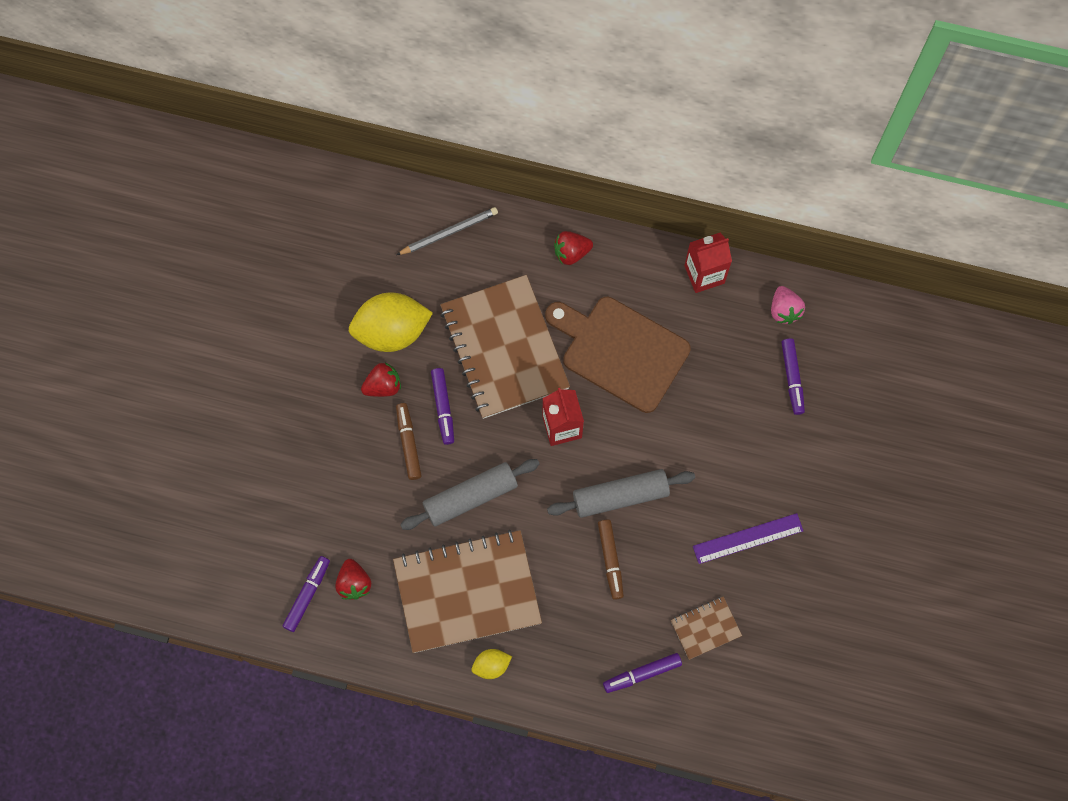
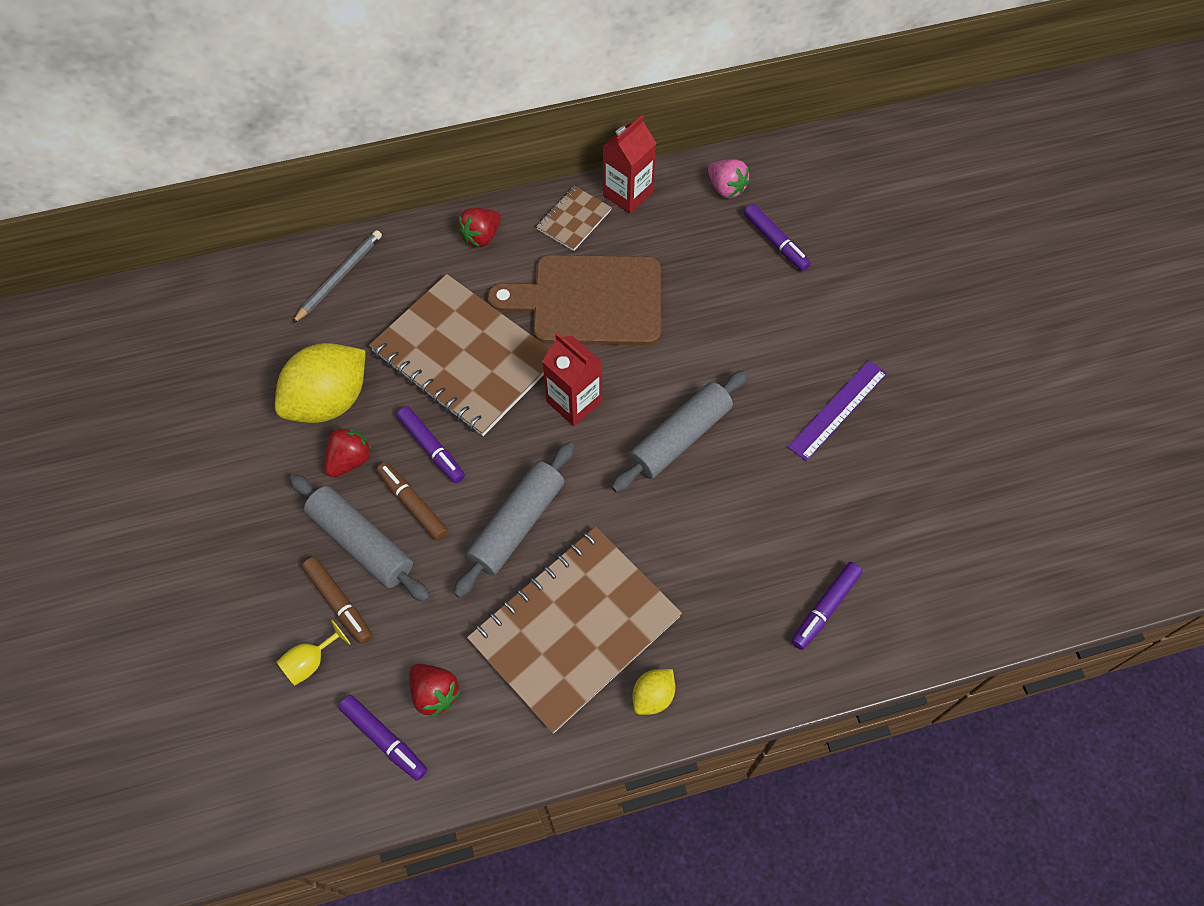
camera: 30 degrees left, 10 degrees down
purple marker [282,556,330,632] -> purple marker turned 135 degrees clockwise [339,695,427,781]
brown marker [598,520,624,600] -> brown marker moved to [302,557,372,644]
brown notebook [671,597,742,660] -> brown notebook moved to [536,186,612,251]
none -> yellow goblet [277,620,351,686]
none -> grey rolling pin [289,474,430,602]

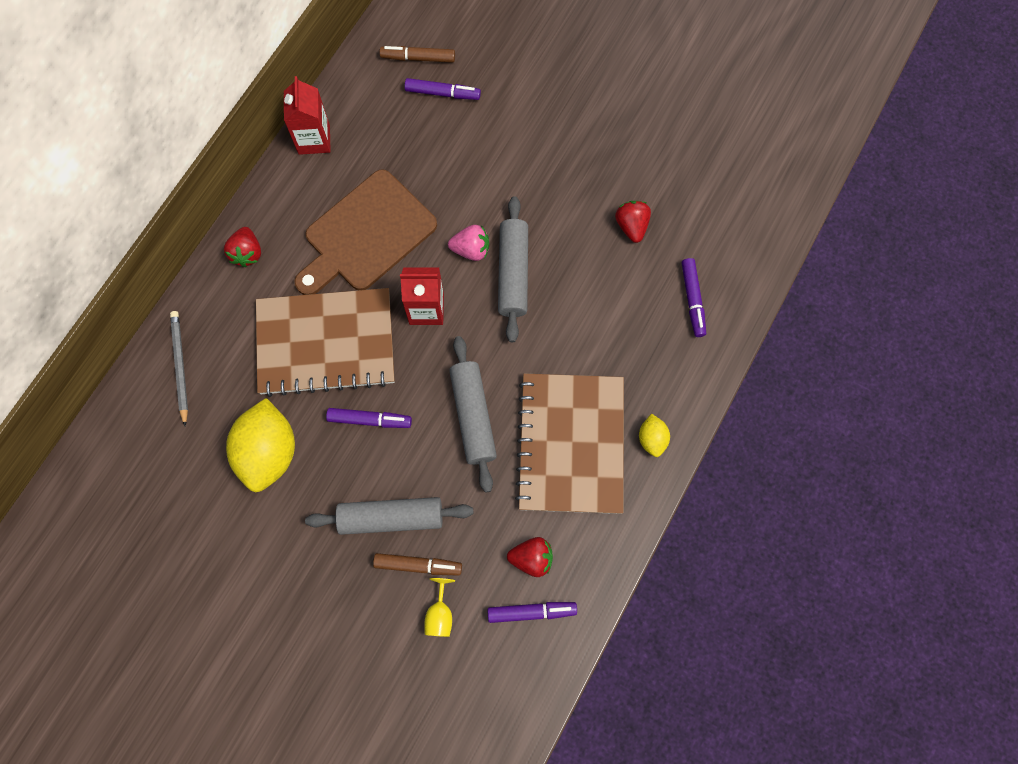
camera: 45 degrees left, 10 degrees up
red strawberry [325,427,372,477] -> red strawberry moved to [615,201,651,243]
brown marker [376,462,448,541] -> brown marker moved to [379,46,455,63]
brown notebook [536,186,612,251] -> none
pink strawberry [708,159,750,198] -> pink strawberry moved to [448,225,489,261]
purple ruler [788,360,887,461] -> none

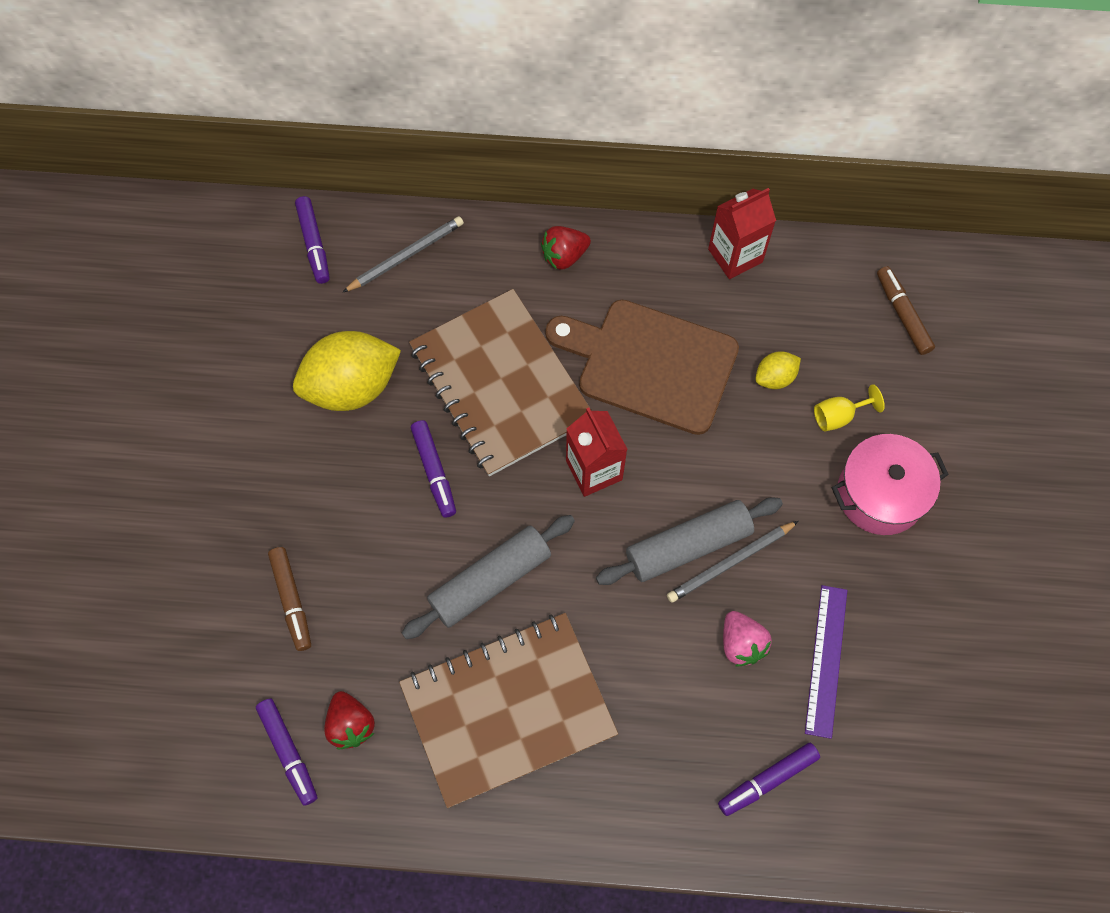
camera: 65 degrees right, 5 degrees down
grey rolling pin [305,497,473,535] -> none
purple marker [404,78,481,100] -> purple marker moved to [295,196,330,284]
yellow goblet [424,578,455,637] -> yellow goblet moved to [814,384,885,431]
pink strawberry [448,225,489,261] -> pink strawberry moved to [723,611,772,666]
red strawberry [615,201,651,243] -> purple ruler [805,585,847,739]
yellow lemon [639,414,670,457] -> yellow lemon moved to [755,351,801,389]
none -> grey pencil [667,521,799,603]
none -> pink pot [832,434,949,535]

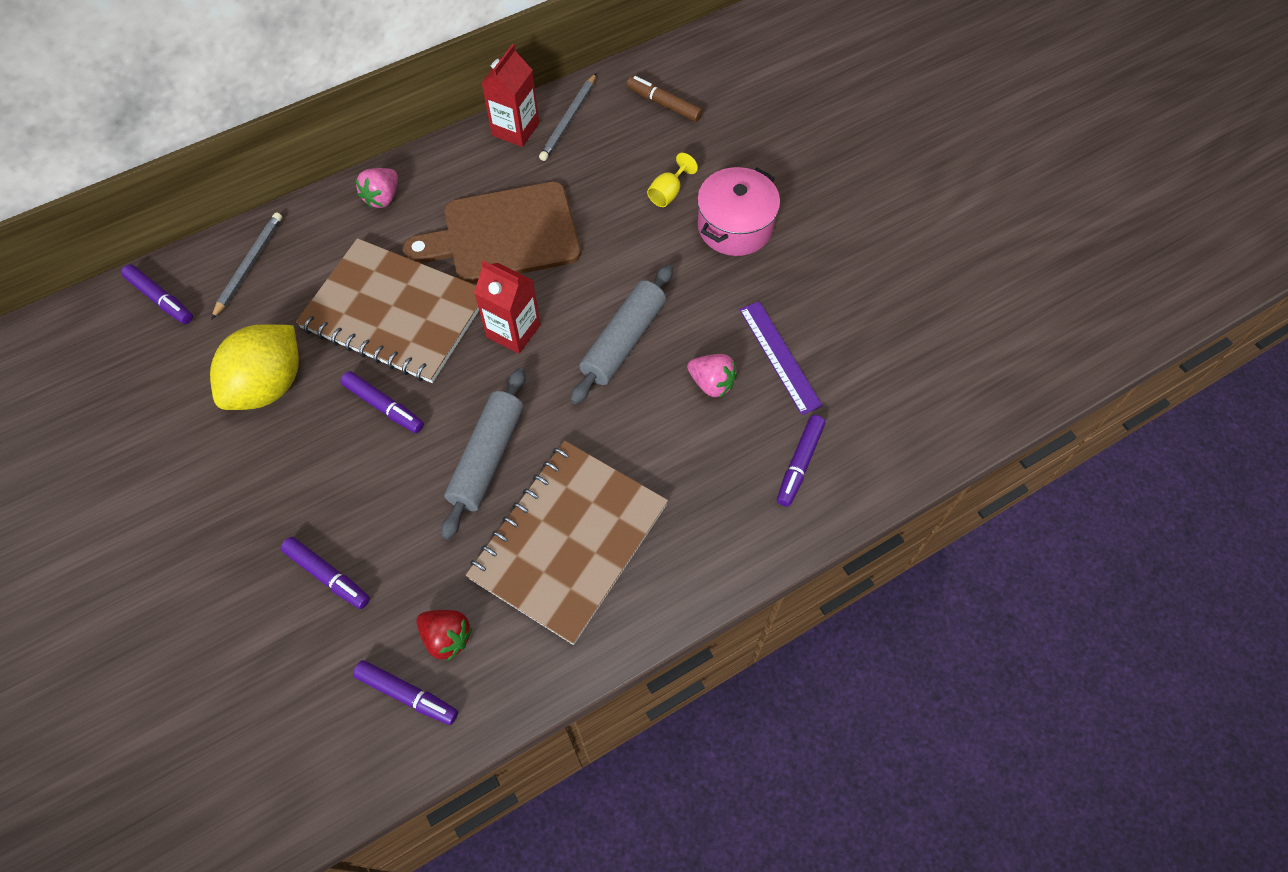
camera: 35 degrees left, 5 degrees down
brown marker [268,547,311,651] -> purple marker [281,537,370,609]
red strawberry [541,226,591,270] -> pink strawberry [356,168,398,208]
grey pencil [667,521,799,603] -> grey pencil moved to [539,73,596,161]
yellow lemon [755,351,801,389] -> none

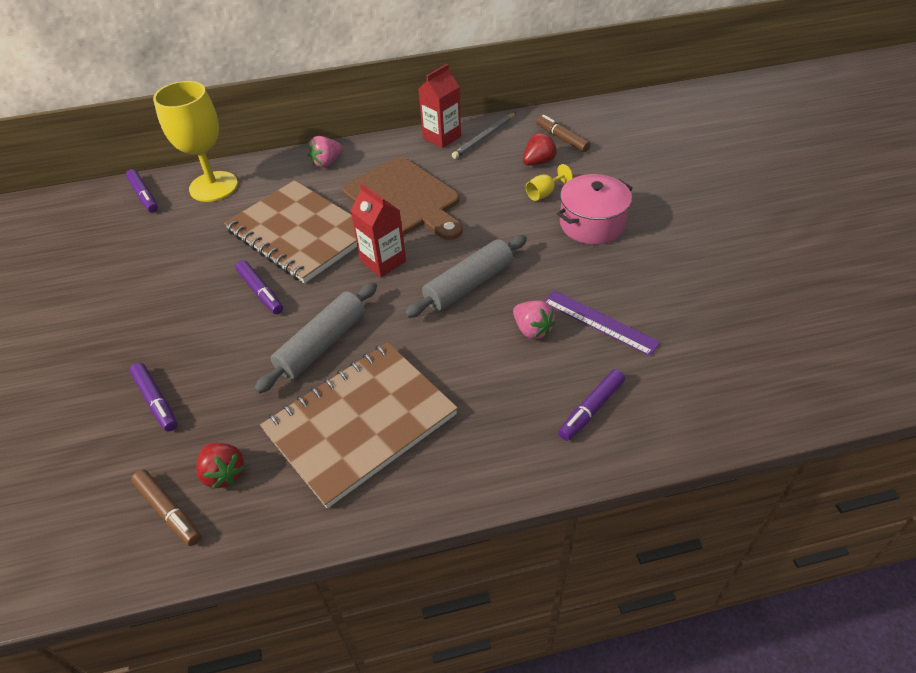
camera: 20 degrees right, 15 degrees down
yellow lemon [210,324,299,410] -> none
grey pencil [211,212,282,320] -> yellow goblet [153,81,238,202]
purple marker [353,660,458,725] -> brown marker [131,470,201,546]
brown cutting board [403,182,581,283] -> brown cutting board turned 135 degrees counterclockwise [342,157,463,240]
purple ruler [739,301,823,415] -> purple ruler turned 45 degrees counterclockwise [544,290,661,356]
none -> red strawberry [523,133,557,165]

